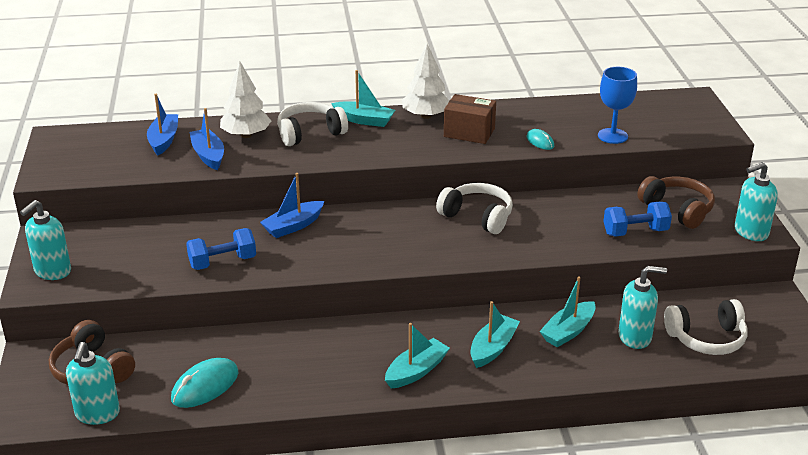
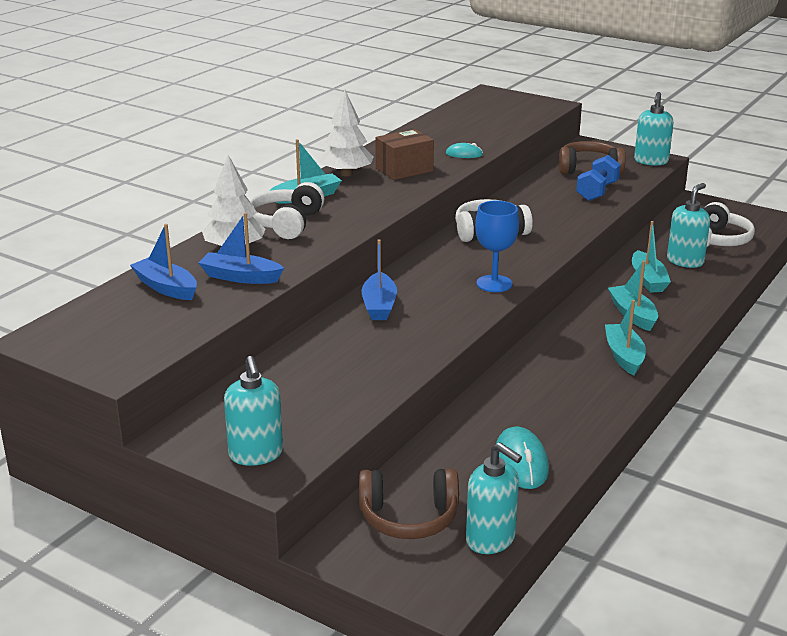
camera: 50 degrees left, 5 degrees down
blue dumbbell [186,228,256,270] -> none
blue goblet [598,67,637,144] -> blue goblet moved to [475,200,519,292]

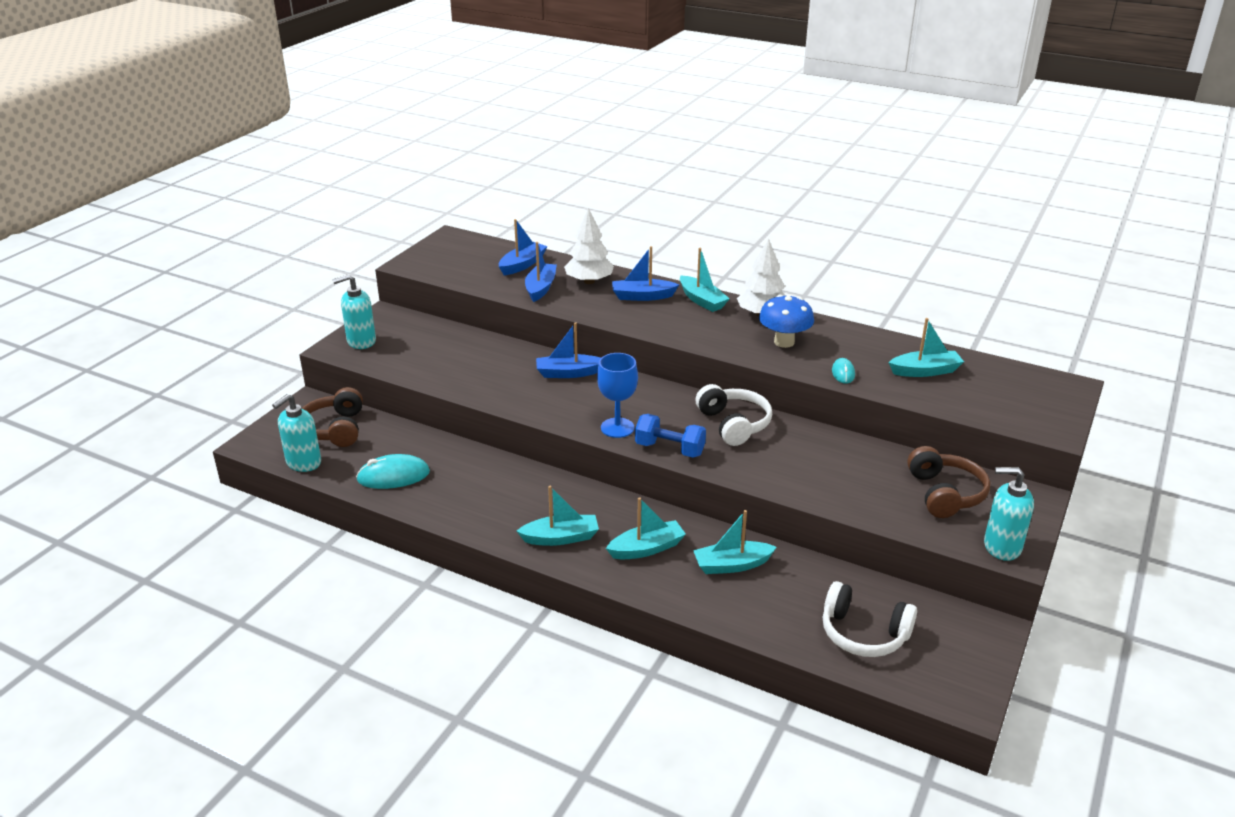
camera: 85 degrees right, 5 degrees up
white headphones [249,182,325,239] -> blue boat [612,246,679,301]
brown box [375,129,434,180] -> blue mushroom [759,295,814,348]
blue dumbbell [576,155,621,201] -> blue dumbbell moved to [635,414,706,458]
turquoise soap dispenser [667,183,710,268] -> none
none -> turquoise boat [888,318,964,377]

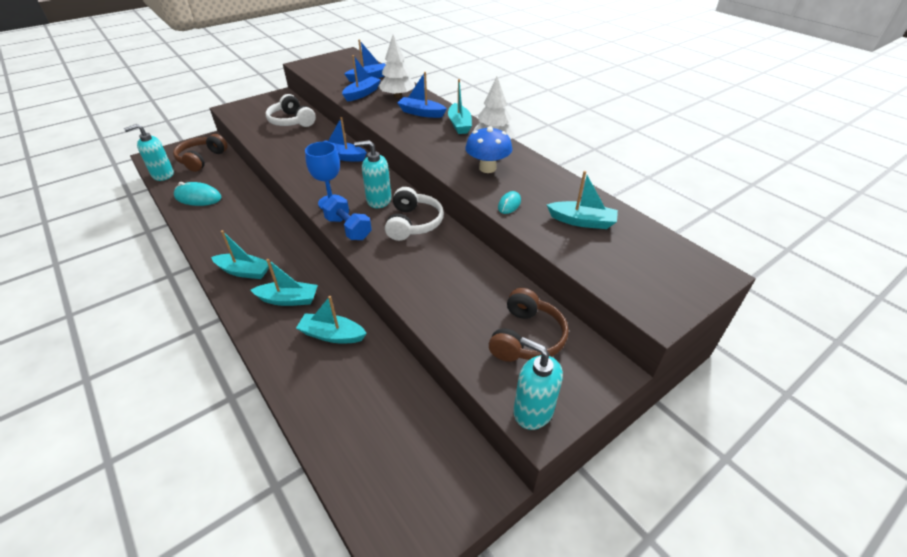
camera: 25 degrees right, 10 degrees up
turquoise soap dispenser [333,274,376,349] -> turquoise soap dispenser moved to [354,140,391,208]
white headphones [823,581,917,657] -> white headphones moved to [266,94,316,127]

